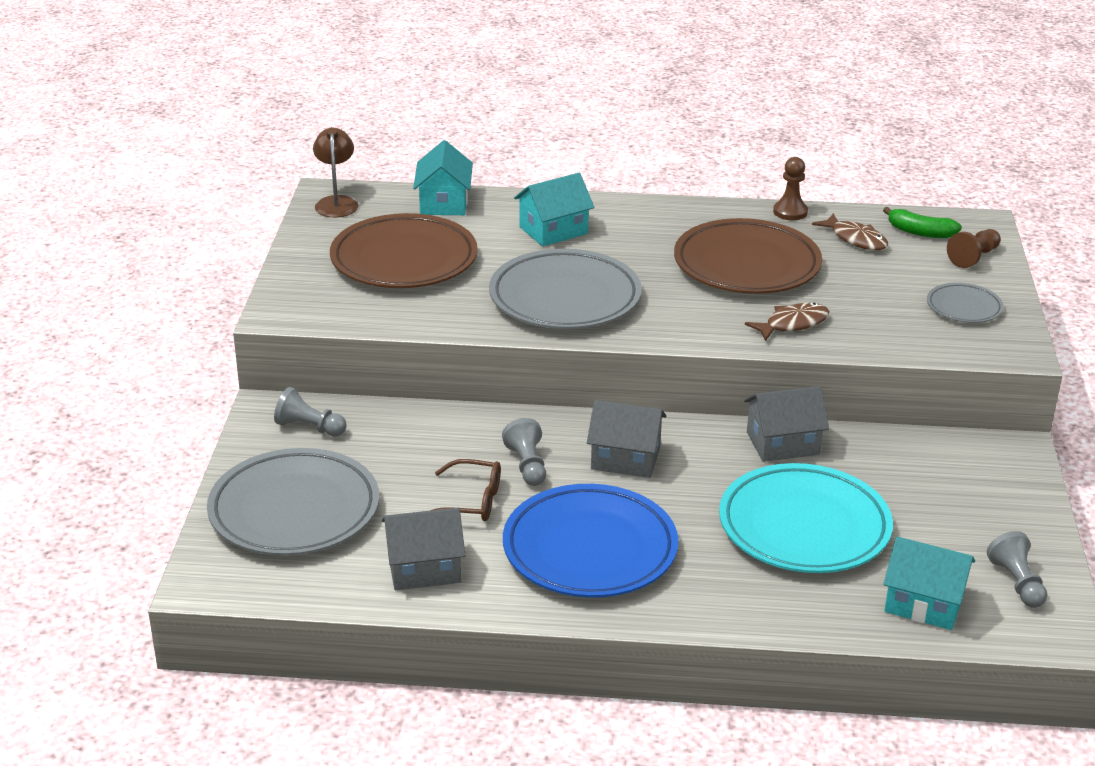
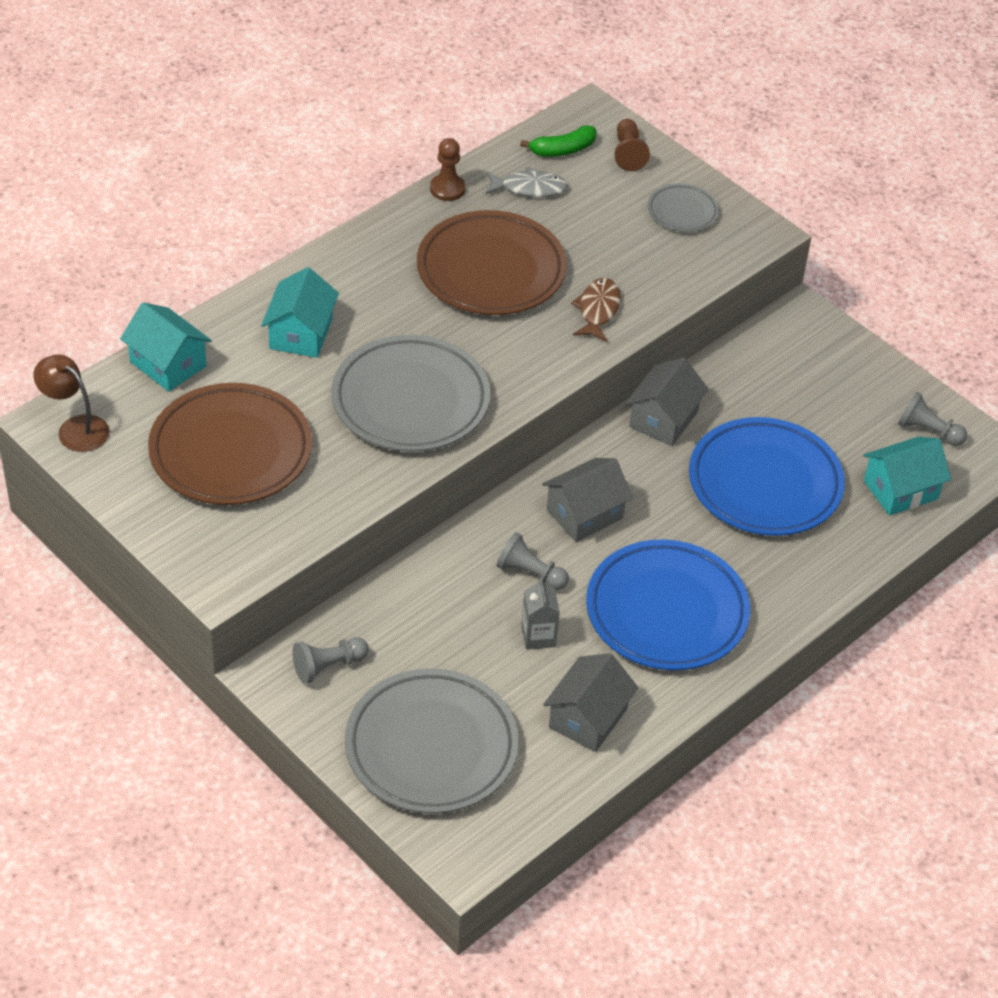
camera: 50 degrees left, 15 degrees up
brown glasses [430,459,501,521] -> grey carton [521,578,560,650]
turquoise plate [719,463,893,573] -> blue plate [689,417,845,536]
brown fish [812,213,888,250] -> grey fish [486,166,568,197]

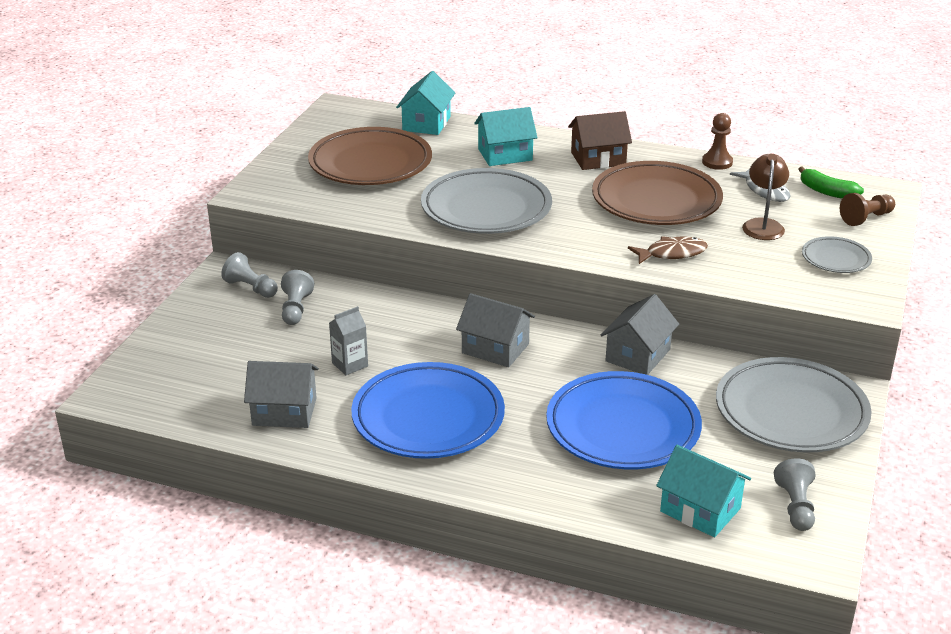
camera: 65 degrees right, 15 degrees down
brown lamp [33,355,109,452] -> brown lamp moved to [742,154,789,240]
grey plate [345,668,519,814] -> grey plate moved to [716,357,872,452]
grey pawn [496,532,569,590] -> grey pawn moved to [281,270,314,325]
grey house [625,358,709,446] -> grey house turned 60 degrees counterclockwise [601,294,679,375]
none -> brown house [568,111,632,170]

